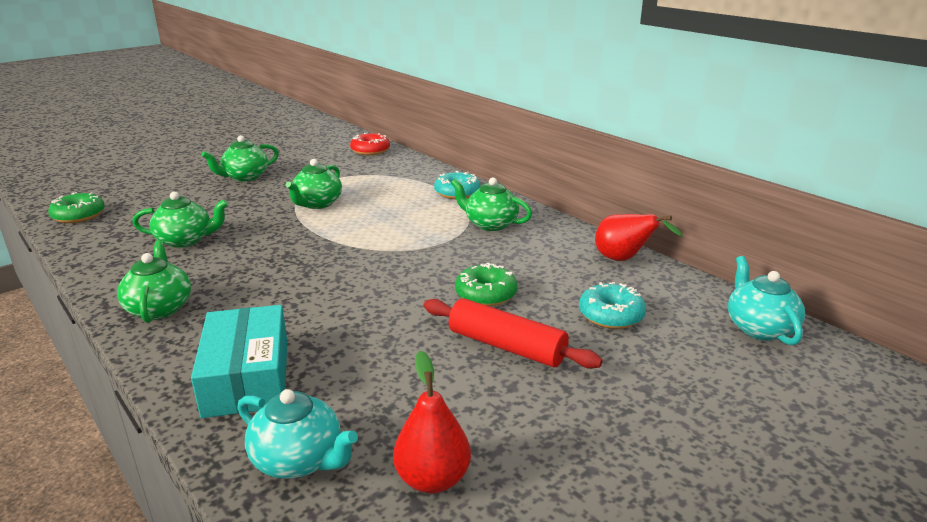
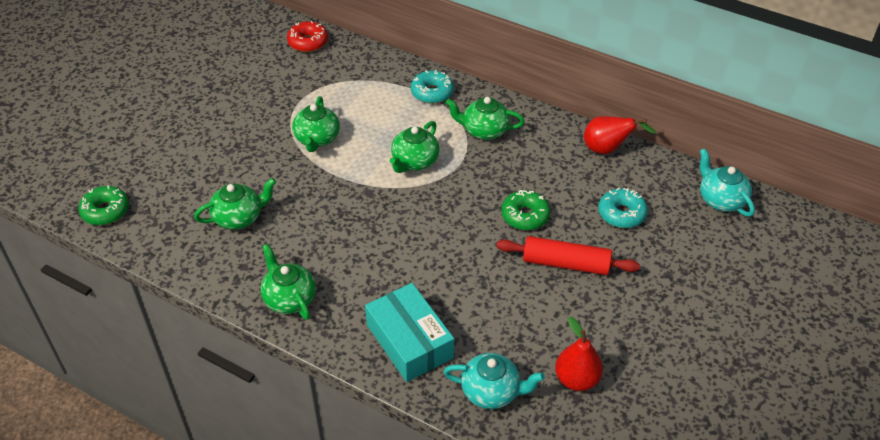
camera: 20 degrees left, 20 degrees up
green teapot [202,135,279,181] -> green teapot moved to [390,121,439,173]

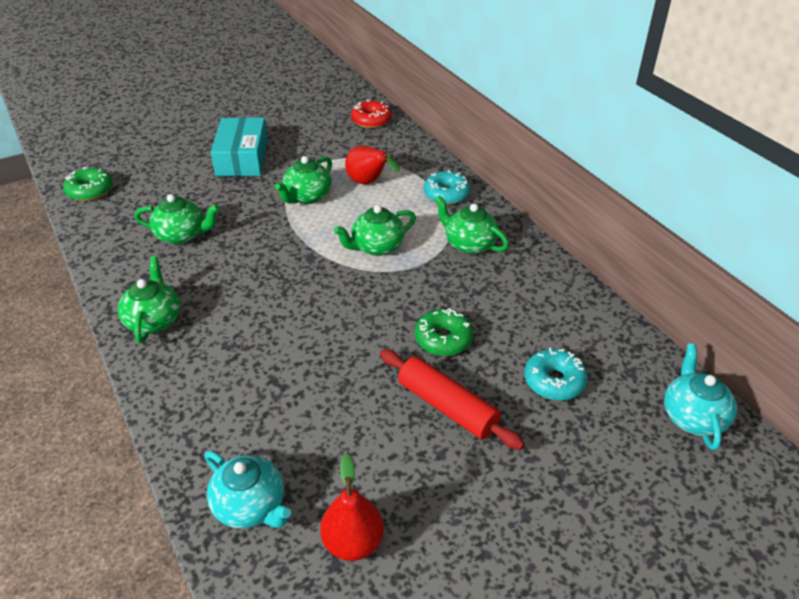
camera: 30 degrees right, 5 degrees down
turquoise box [365,283,454,382] -> turquoise box moved to [211,117,268,177]
red pear [584,116,656,154] -> red pear moved to [345,146,400,184]

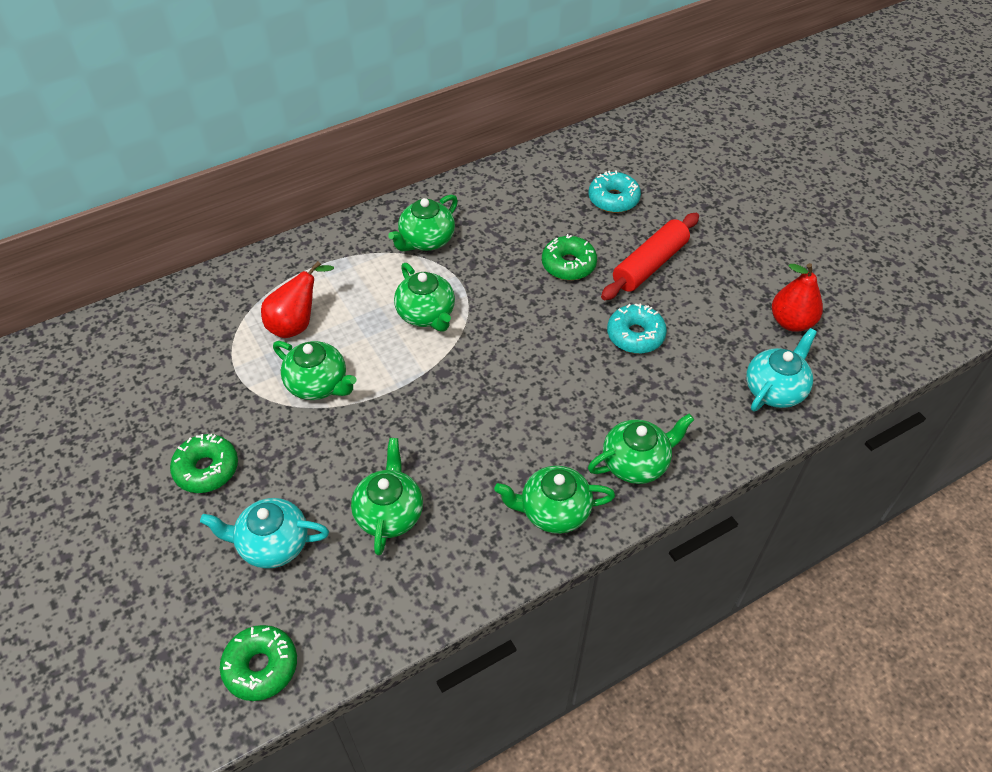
camera: 90 degrees left, 10 degrees up
turquoise box [211,117,268,177] -> green donut [170,434,238,493]
red donut [351,99,392,128] -> none
turquoise donut [424,170,470,205] -> turquoise donut moved to [607,303,667,354]
turquoise teapot [664,344,737,450] -> turquoise teapot moved to [200,498,329,569]
none -> green teapot [588,414,694,484]

